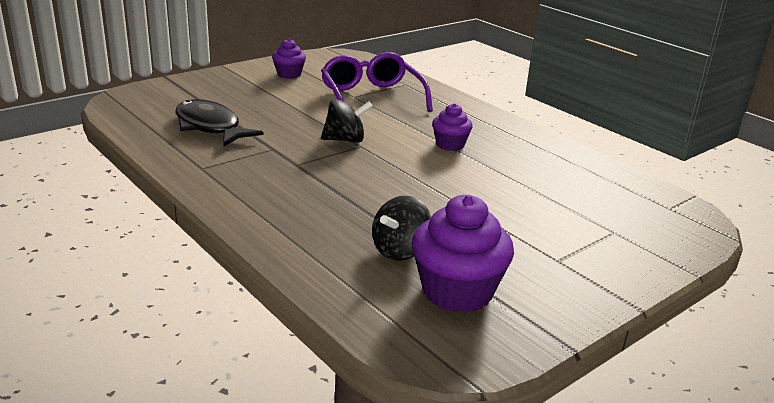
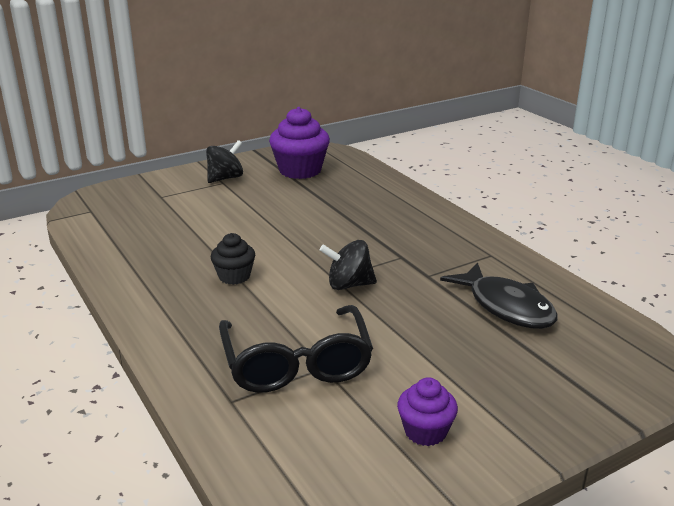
camera: 170 degrees left, 0 degrees up
purple glasses [321,52,433,112] -> black glasses [219,305,373,393]
black spinning top [372,196,431,261] -> black spinning top moved to [206,140,243,183]
purple cupcake [432,103,473,151] -> black cupcake [211,233,255,285]

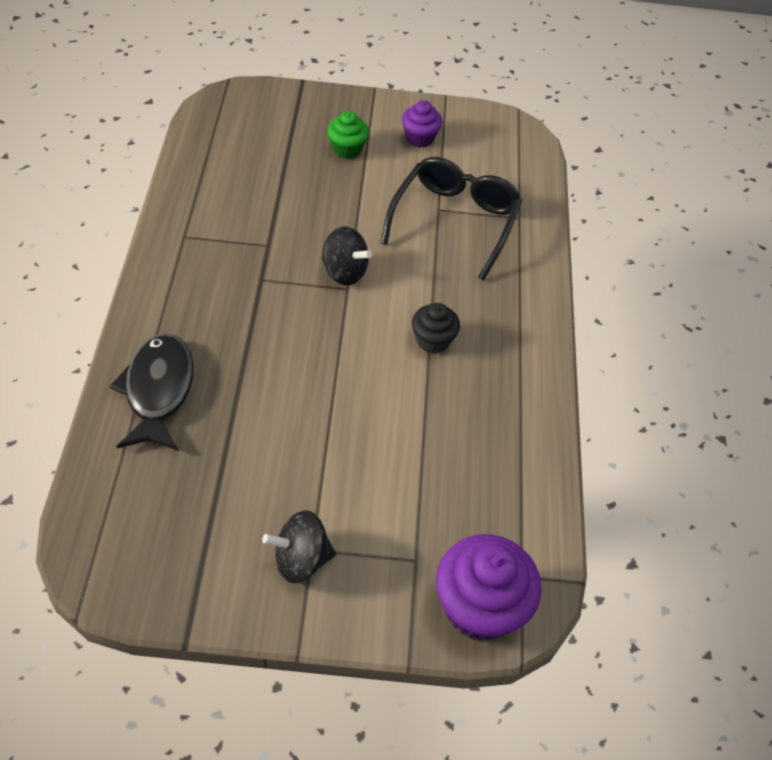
camera: 150 degrees left, 25 degrees up
purple cupcake [269,107,330,179] -> purple cupcake moved to [436,534,542,641]
black fish [440,262,558,329] -> black fish moved to [109,333,194,451]
none -> green cupcake [327,111,369,159]

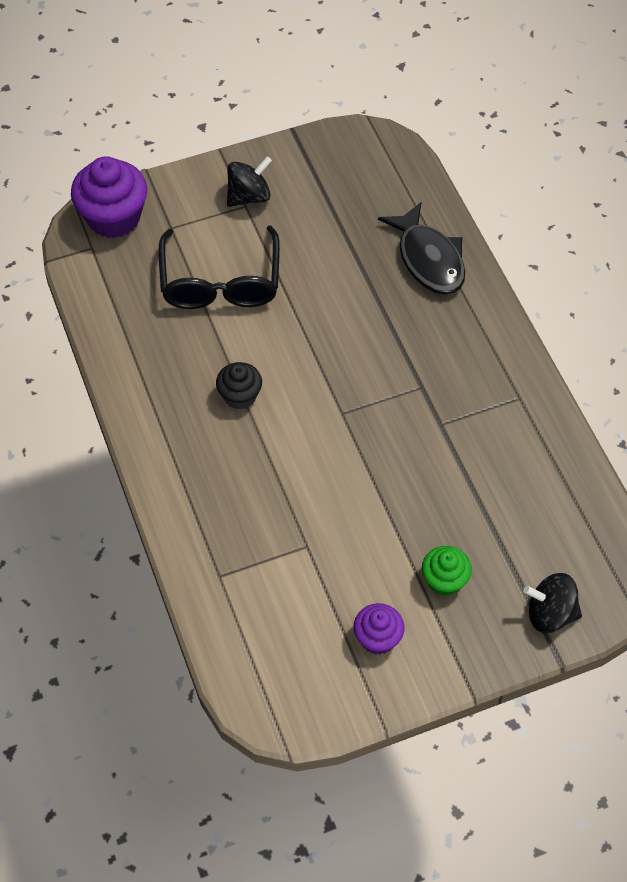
camera: 160 degrees right, 5 degrees up
black spinning top [321,227,372,285] -> black spinning top moved to [523,573,582,633]
black glasses [381,157,522,281] -> black glasses moved to [158,225,280,309]

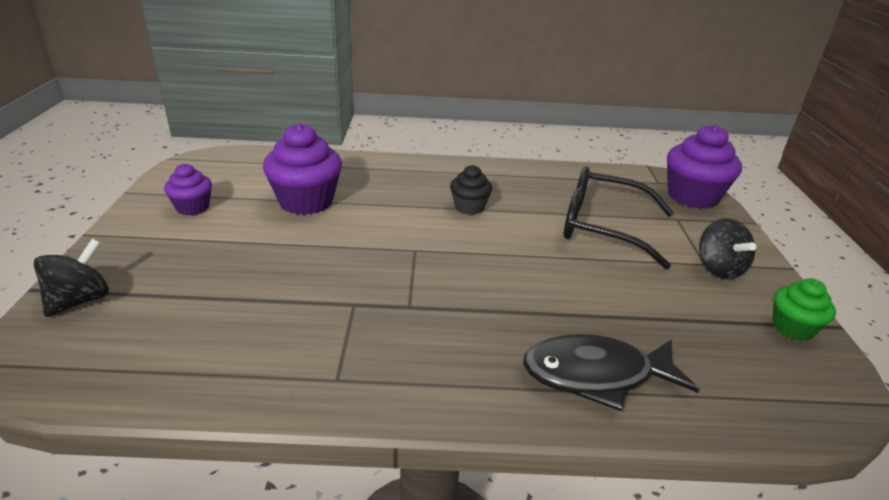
camera: 110 degrees right, 25 degrees down
green cupcake [422,546,472,596] -> green cupcake moved to [772,278,836,341]
none -> purple cupcake [263,123,342,215]

